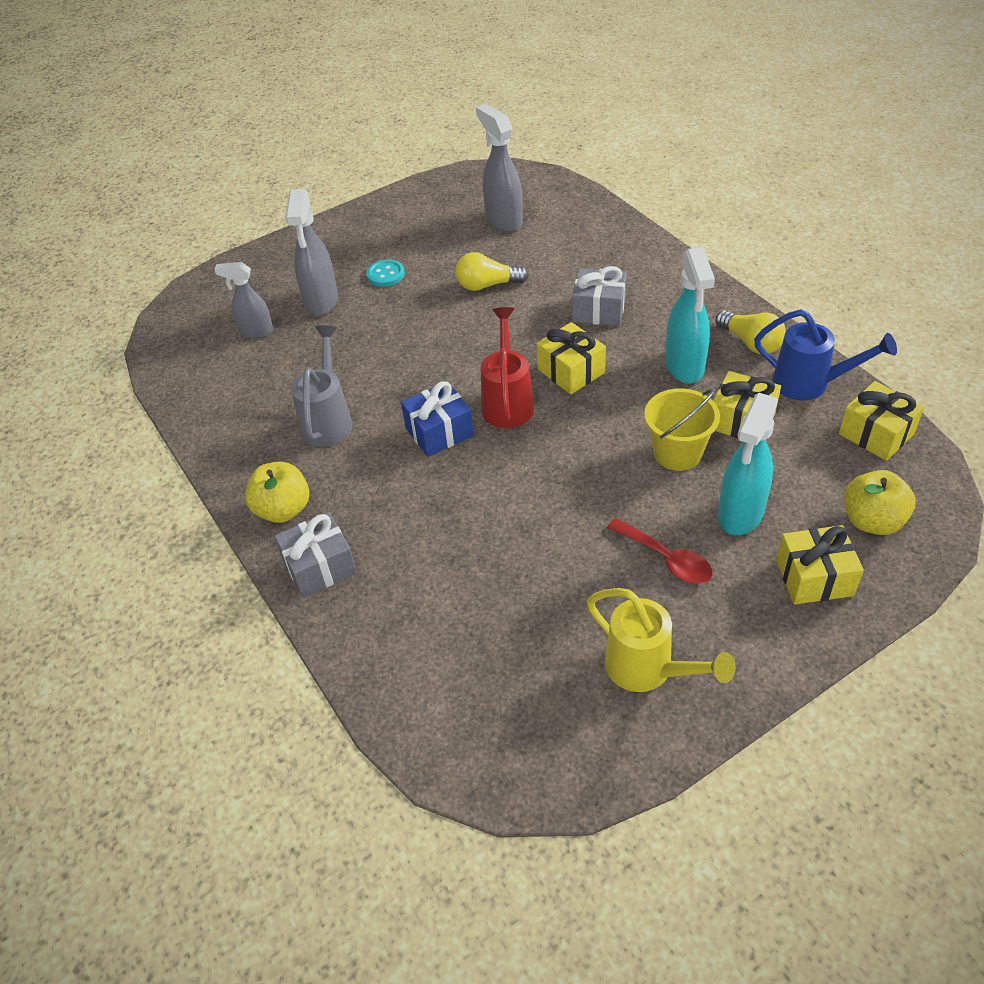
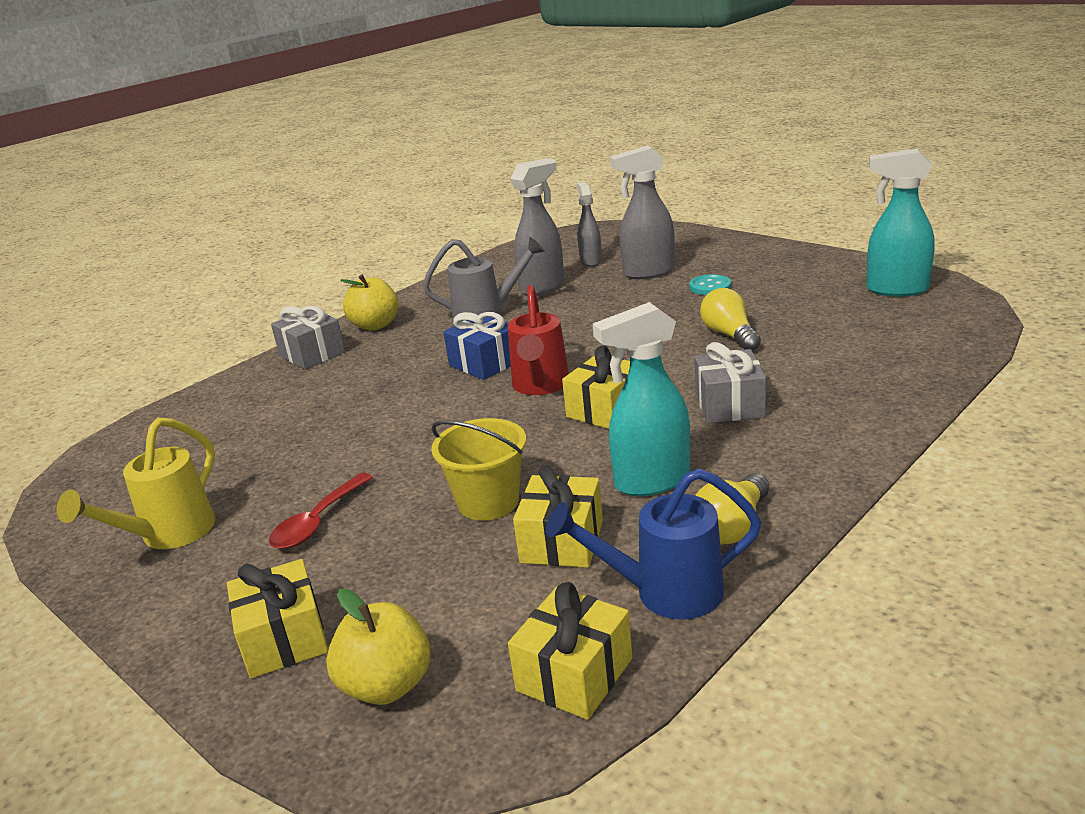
camera: 75 degrees right, 20 degrees down
grey spray bottle [476,104,523,232] -> grey spray bottle moved to [510,158,564,296]
red watering can [481,307,534,428] -> red watering can turned 105 degrees clockwise [508,285,569,395]
turquoise spray bottle [718,393,778,535] -> turquoise spray bottle moved to [867,149,935,297]
blue watering can [754,309,897,400] -> blue watering can turned 75 degrees clockwise [546,468,761,620]

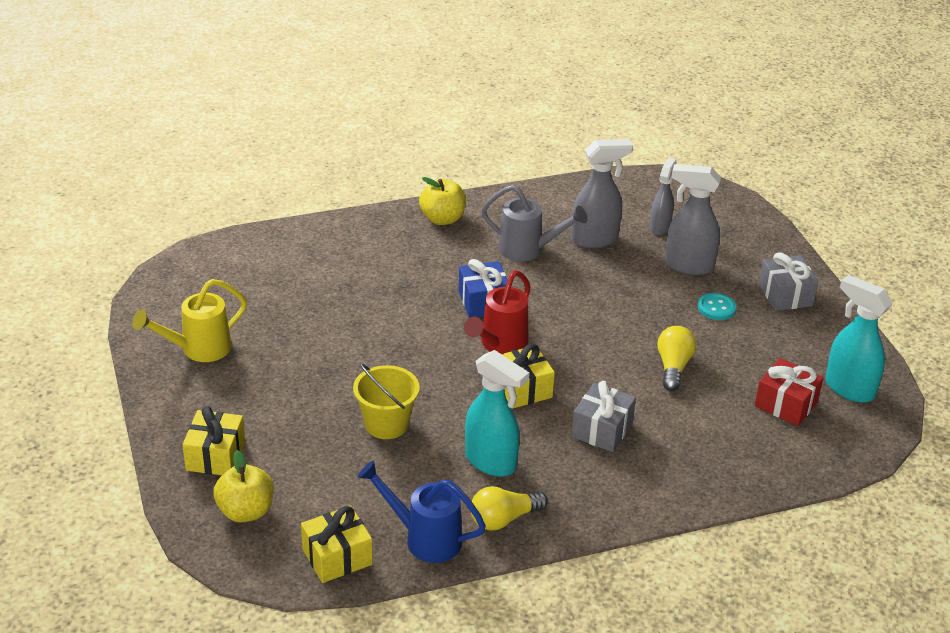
camera: 25 degrees right, 10 degrees up
red spoon [269,473,373,549] -> none
grey gift [271,306,345,369] -> grey gift moved to [759,252,818,311]
yellow gift [513,465,603,568] -> none
turquoise spray bottle [593,302,690,496] -> turquoise spray bottle turned 150 degrees counterclockwise [465,350,529,477]
none -> red gift [755,358,823,426]

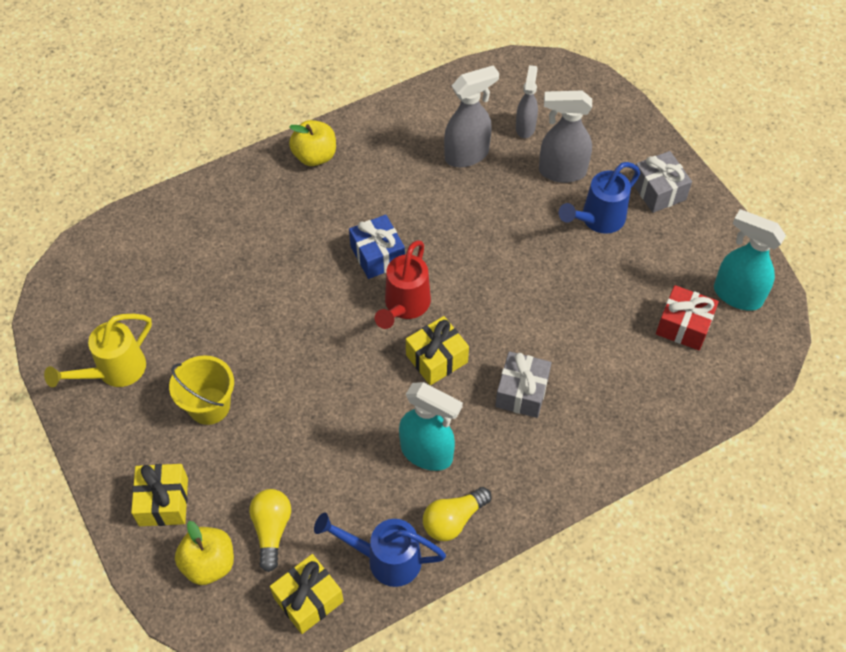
camera: 10 degrees left, 20 degrees up
yellow bucket [353,364,420,439] -> yellow bucket moved to [169,355,234,425]
grey watering can [481,185,588,261] -> none
yellow light bulb [657,326,696,391] -> yellow light bulb moved to [249,489,291,572]
turquoise button [698,293,736,320] -> blue watering can [559,162,640,234]

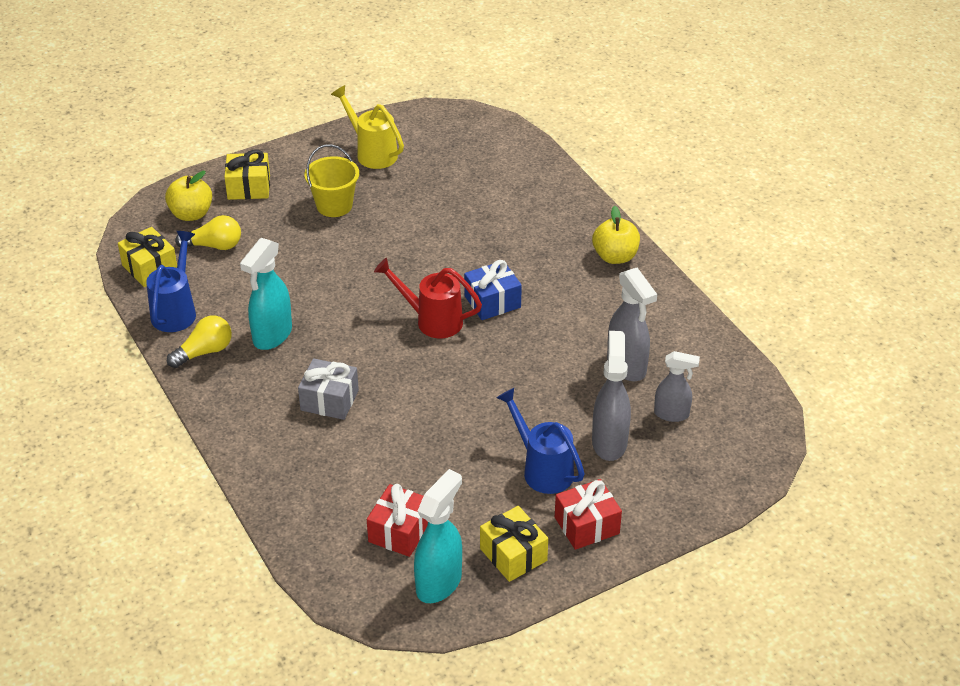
camera: 90 degrees right, 15 degrees down
yellow gift [406,316,469,385] -> yellow gift moved to [480,506,548,582]
yellow light bulb [423,487,491,541] -> yellow light bulb turned 90 degrees clockwise [167,316,232,368]
grey gift [633,151,692,213] -> red gift [555,479,622,550]

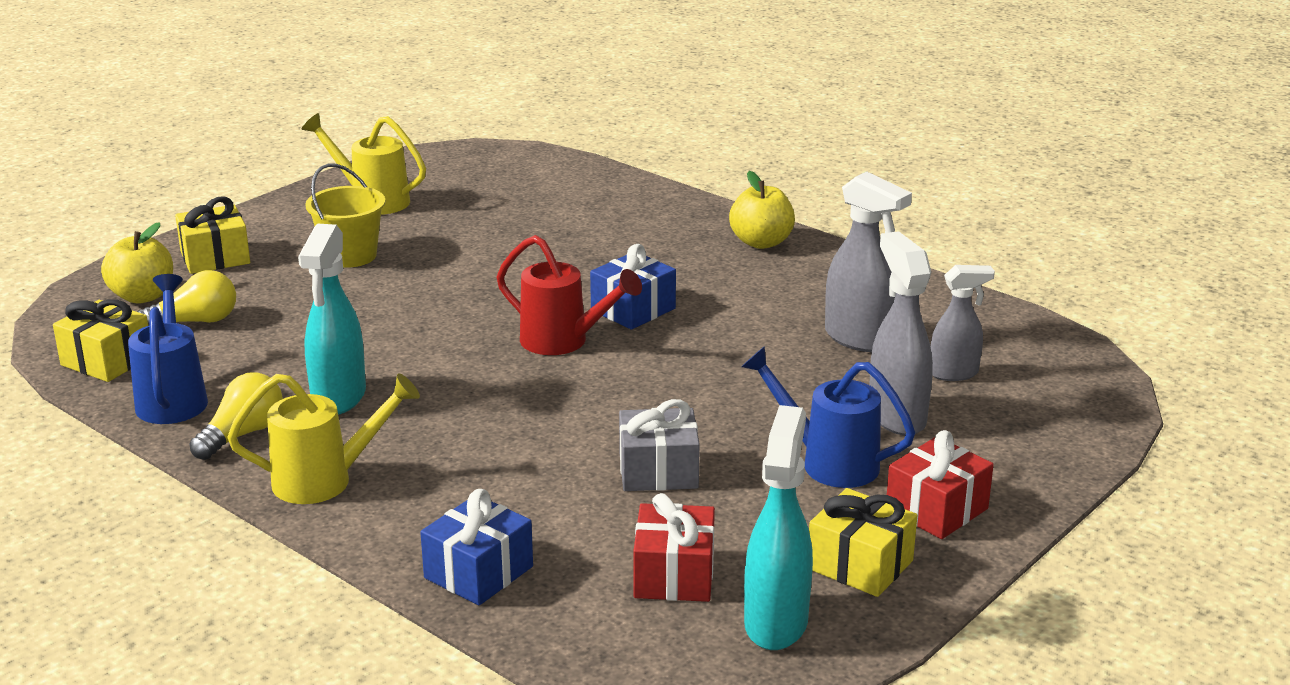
camera: 20 degrees left, 15 degrees down
grey gift [298,358,359,420] -> grey gift moved to [619,399,700,491]
red watering can [374,258,482,338] -> red watering can turned 150 degrees counterclockwise [497,235,642,355]
none -> yellow watering can [228,373,420,504]
none -> blue gift [420,489,533,605]

